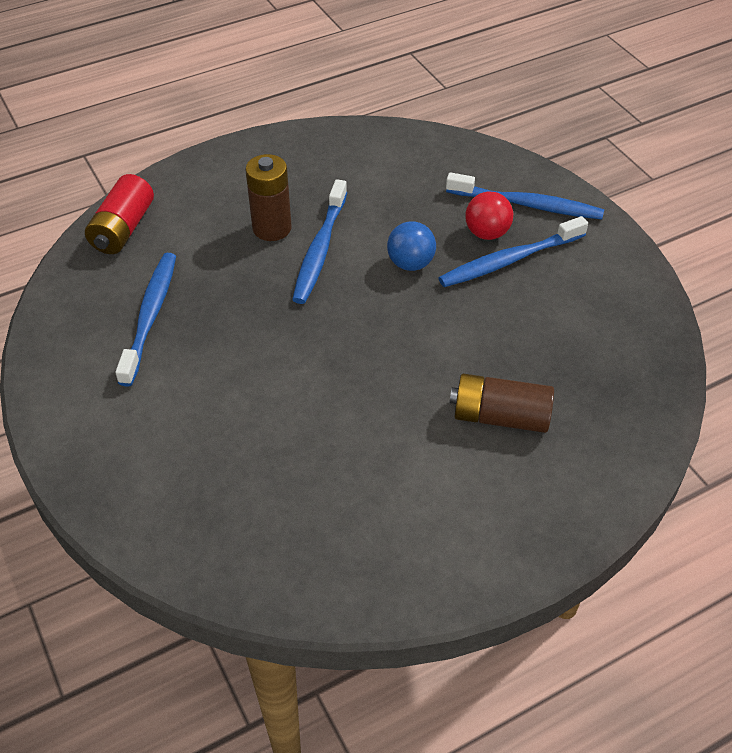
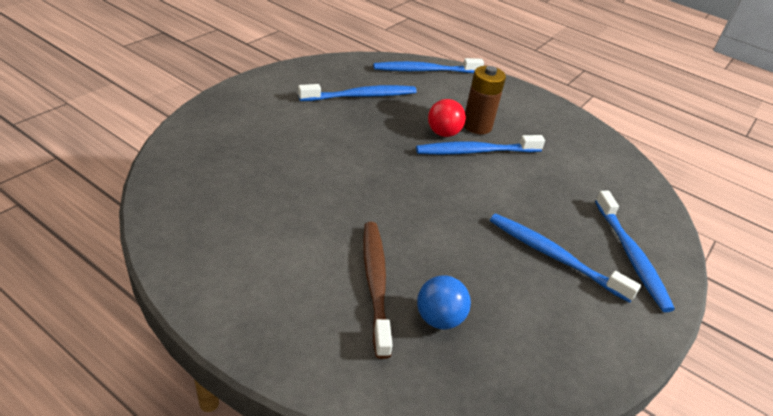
camera: 60 degrees right, 10 degrees down
red battery [85,174,154,254] -> blue toothbrush [373,58,484,73]
blue ball [387,221,436,271] -> blue ball moved to [417,276,471,329]
brown battery [450,373,554,433] -> brown toothbrush [363,222,393,359]
red ball [465,192,513,240] -> red ball moved to [428,99,466,137]

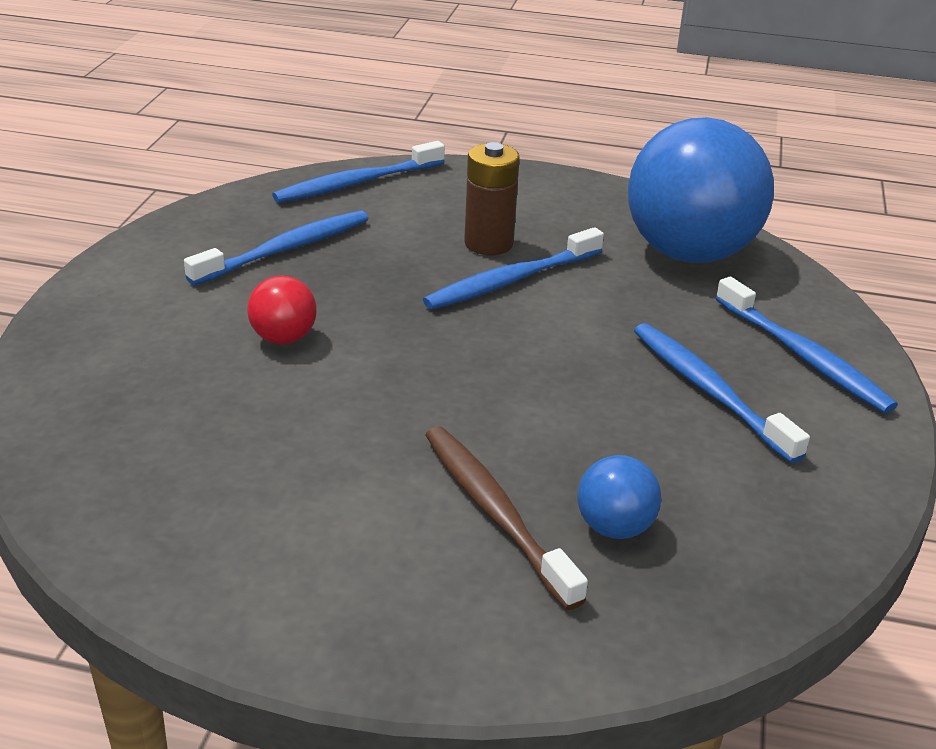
camera: 20 degrees left, 5 degrees down
red ball [428,99,466,137] -> red ball moved to [247,276,317,344]
blue toothbrush [490,214,641,303] -> blue toothbrush turned 45 degrees clockwise [634,323,810,463]
none -> blue ball [628,117,774,263]

